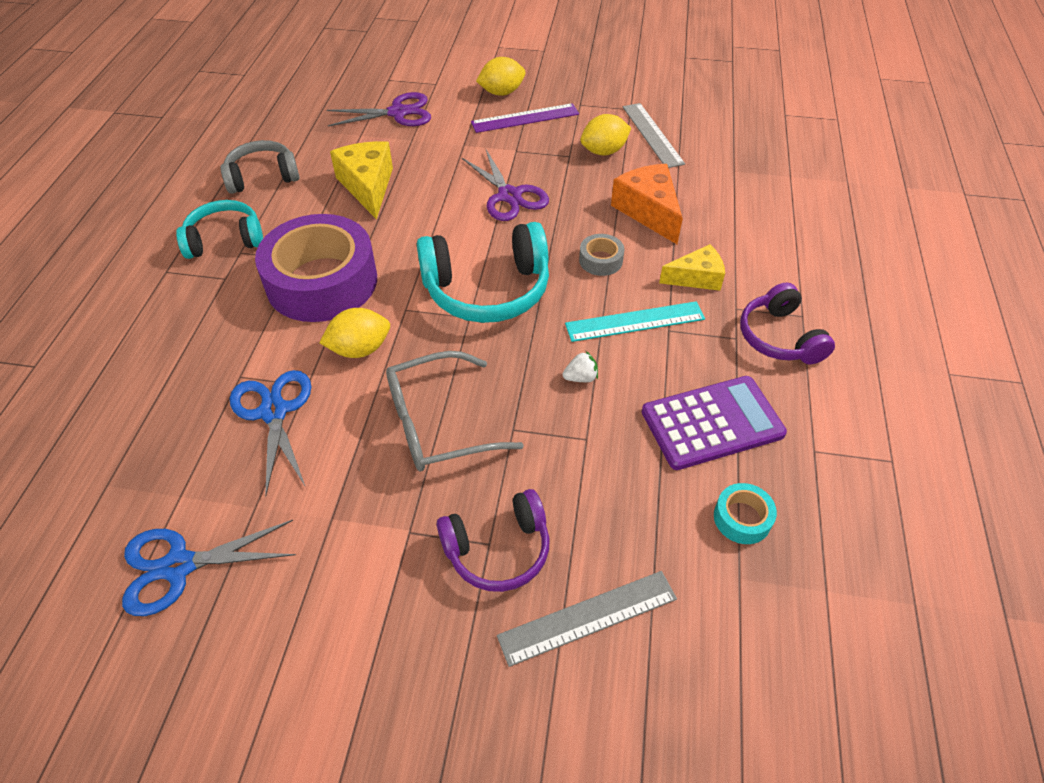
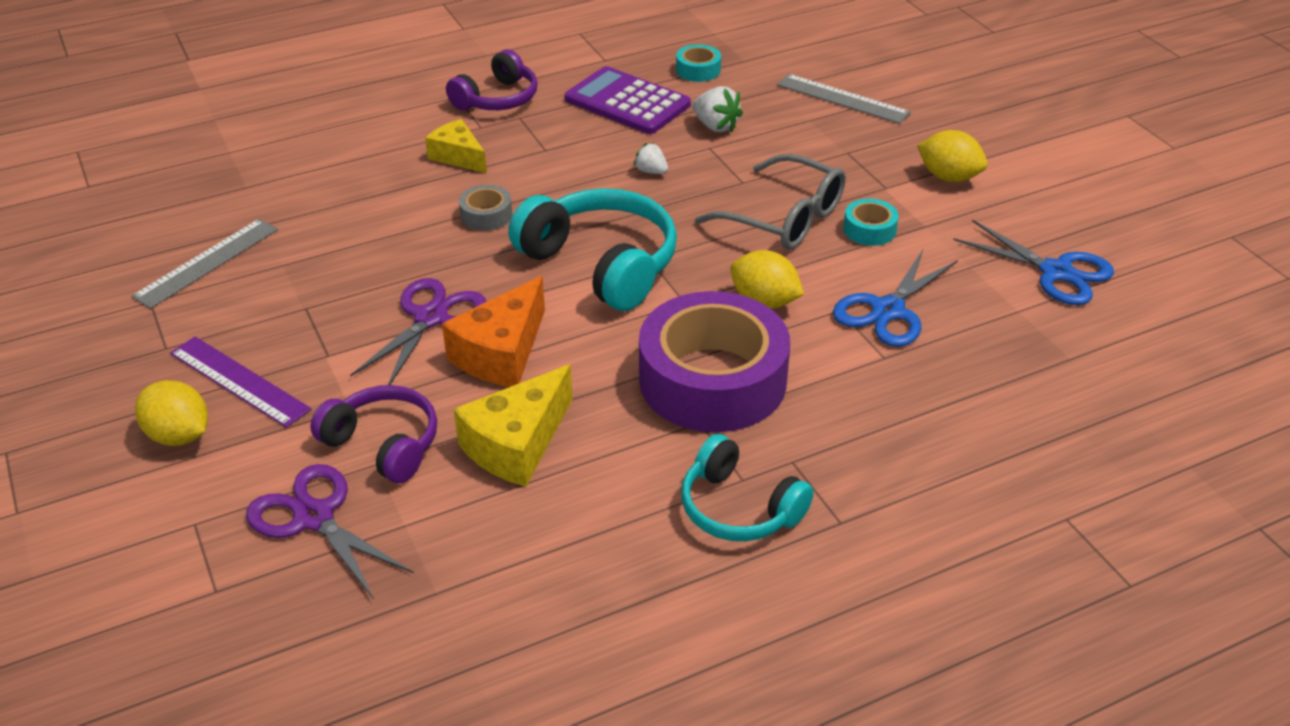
camera: 125 degrees left, 10 degrees down
grey headphones [220,140,299,194] -> none
purple headphones [437,489,549,592] -> purple headphones moved to [310,385,437,483]
turquoise ruler [565,301,705,342] -> none
yellow lemon [580,114,631,155] -> yellow lemon moved to [917,130,988,182]
orange cheese [611,164,683,244] -> orange cheese moved to [442,276,545,387]
none -> white strawberry [692,86,743,132]
none -> turquoise tape [843,199,899,246]

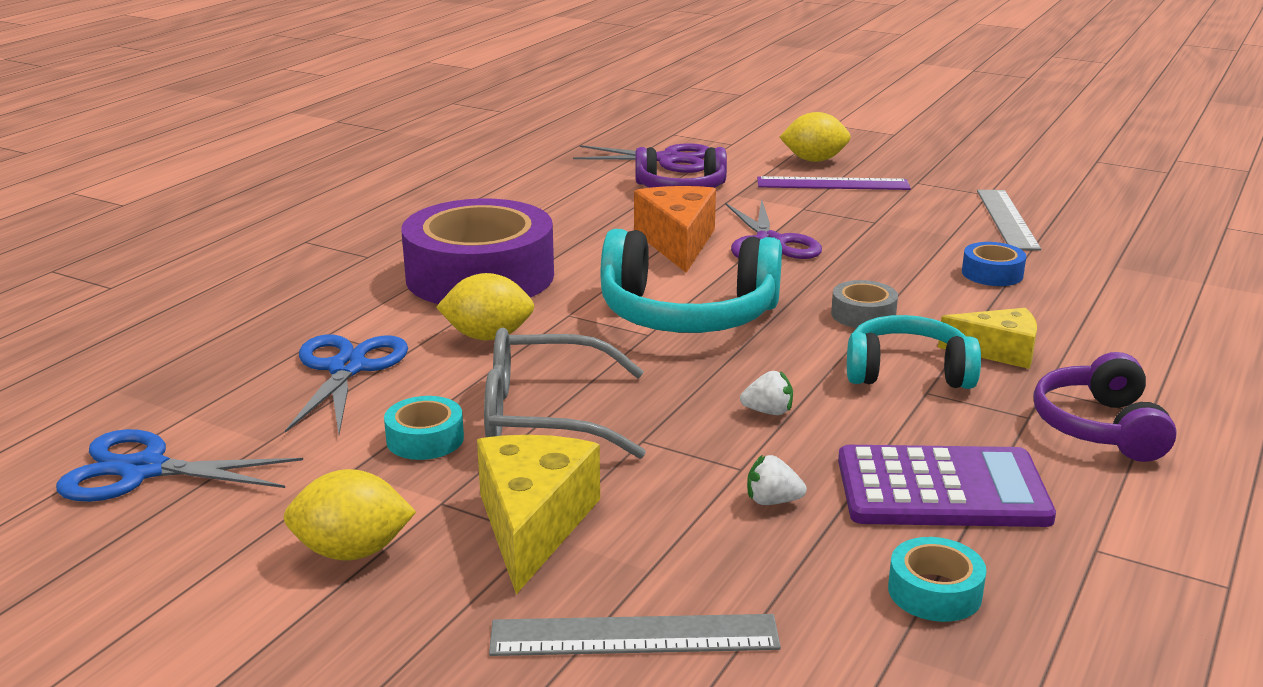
camera: 145 degrees right, 15 degrees down
yellow cheese [454,364,573,487] -> yellow cheese moved to [477,435,600,594]
turquoise headphones [681,434,814,541] -> turquoise headphones moved to [847,315,981,389]
white strawberry [692,86,743,132] -> white strawberry [747,455,807,505], size x0.64
none -> blue tape [962,242,1026,286]

